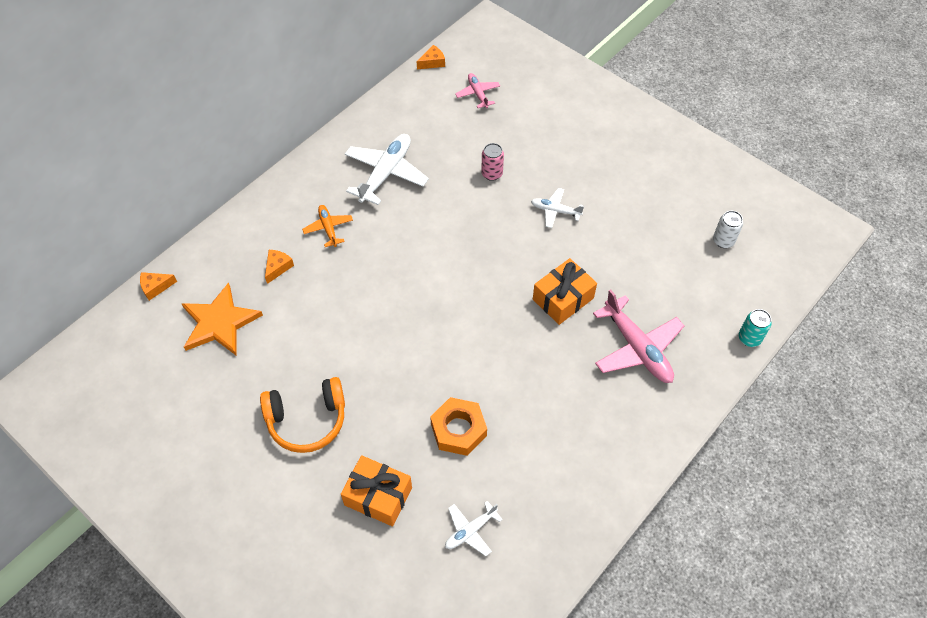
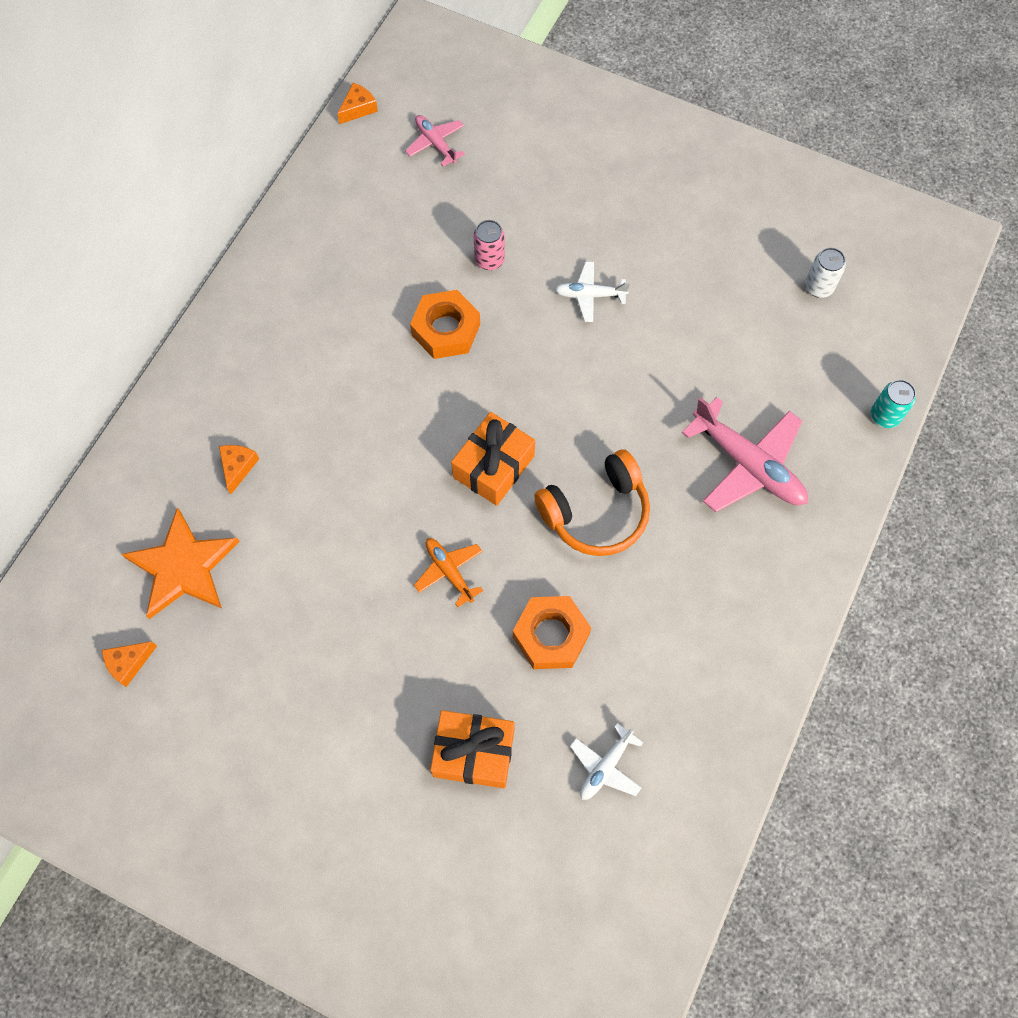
camera: 15 degrees left, 10 degrees up
orange cheese [140,272,177,301] -> orange cheese moved to [102,641,157,687]
orange headphones [260,377,345,453] -> orange headphones moved to [534,449,650,556]
orange plane [302,205,353,247] -> orange plane moved to [414,538,483,607]
white plane [345,134,429,205] -> none
orange gift [533,258,597,325] -> orange gift moved to [451,412,535,506]
none -> orange nut [410,290,480,359]

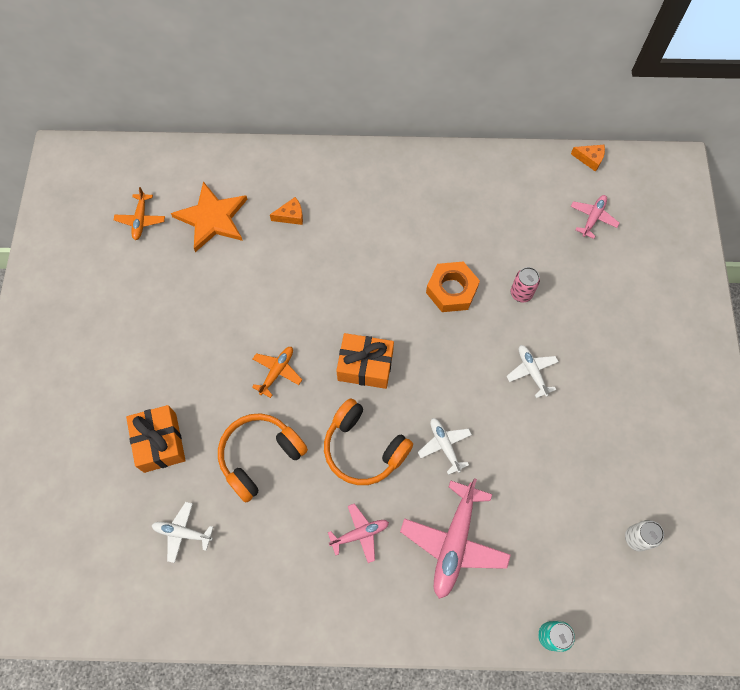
camera: 65 degrees right, 0 degrees up
orange cheese [102,641,157,687] -> orange plane [114,187,165,240]
orange nut [513,596,591,669] -> orange headphones [218,413,308,502]
none -> pink plane [328,503,389,563]
none -> white plane [418,418,472,475]

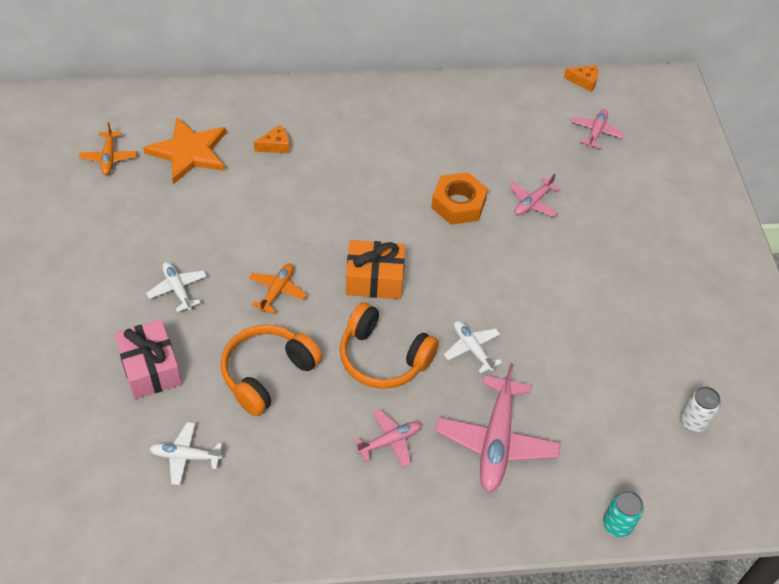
camera: 10 degrees left, 15 degrees down
orange gift [126,405,186,473] -> pink gift [114,319,182,399]
white plane [506,345,559,398] -> white plane moved to [146,262,207,312]
pink can [510,267,540,302] -> pink plane [509,173,560,217]

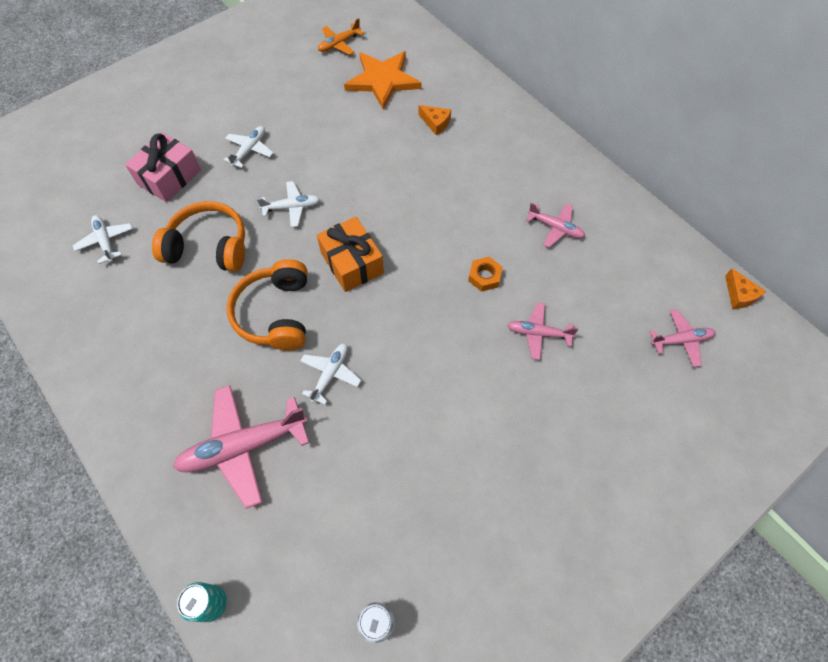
camera: 60 degrees right, 10 degrees up
orange plane [249,263,307,314] -> white plane [257,181,320,227]
pink plane [354,409,422,467] -> pink plane moved to [526,203,585,248]
orange nut [431,172,488,225] -> orange nut [468,257,503,292], size x0.59

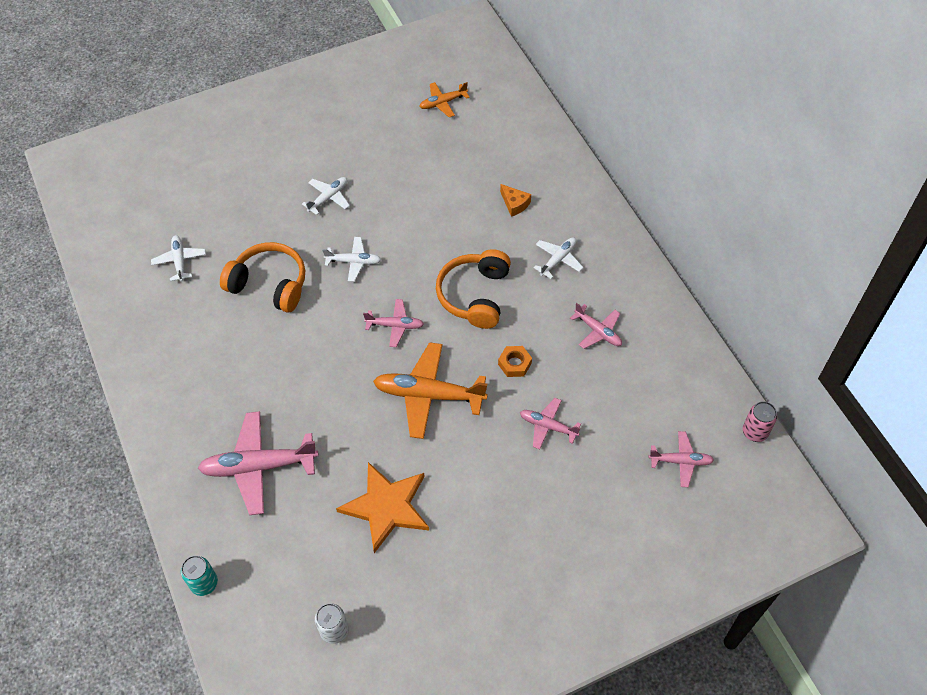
camera: 15 degrees right, 5 degrees down
pink gift [125,132,201,202] -> none
orange headphones [227,259,307,350] -> orange headphones moved to [436,249,511,329]
white plane [300,343,361,405] -> white plane moved to [534,237,584,279]
orange gift [317,217,384,292] -> pink plane [363,299,424,347]
orange star [344,52,422,110] -> orange star moved to [336,462,429,553]
orange cheese [725,268,766,309] -> pink can [743,401,777,442]
none -> orange plane [373,342,488,439]

